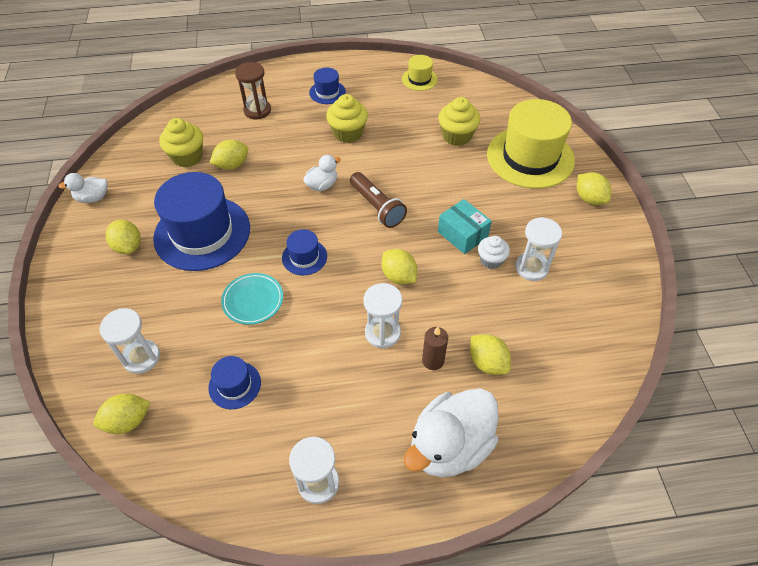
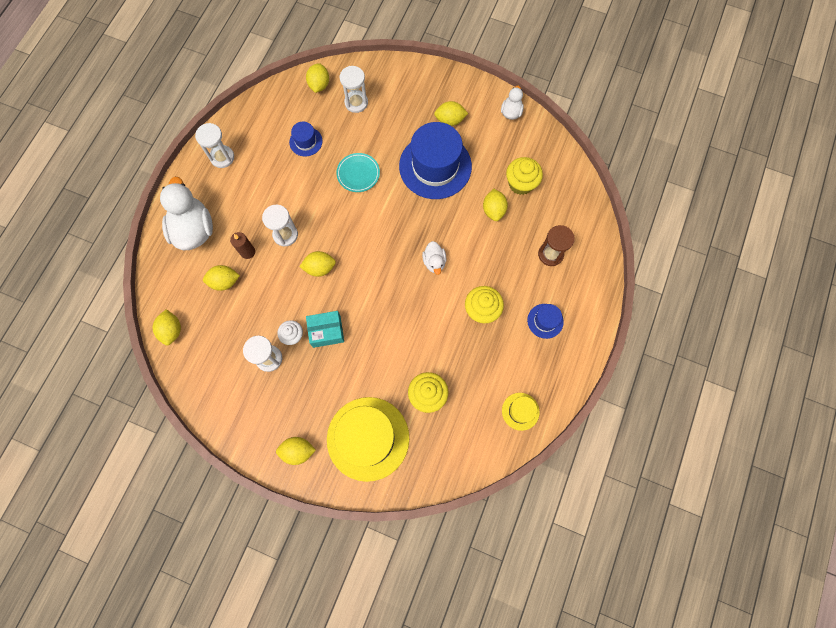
camera: 120 degrees right, 20 degrees up
blue hat [282,229,327,275] -> none
brown flashlight [350,172,407,228] -> none
none -> yellow lemon [153,309,181,346]

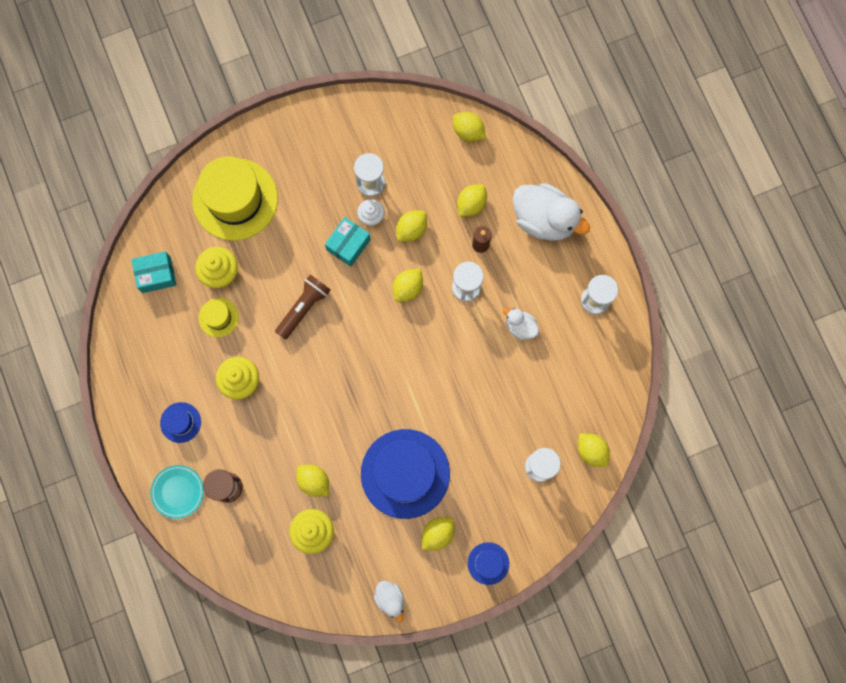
camera: 135 degrees right, 5 degrees up
yellow lemon [276,437,316,465] -> yellow lemon moved to [396,210,427,242]
blue hat [289,122,323,157] -> blue hat moved to [468,542,509,585]
turquoise plate [336,153,380,192] -> turquoise plate moved to [150,465,204,519]
white duck [422,241,446,275] -> white duck moved to [503,308,539,340]
yellow hat [502,393,540,431] -> yellow hat moved to [198,298,239,337]
none -> turquoise box [131,251,176,293]
none -> brown flashlight [275,275,331,340]

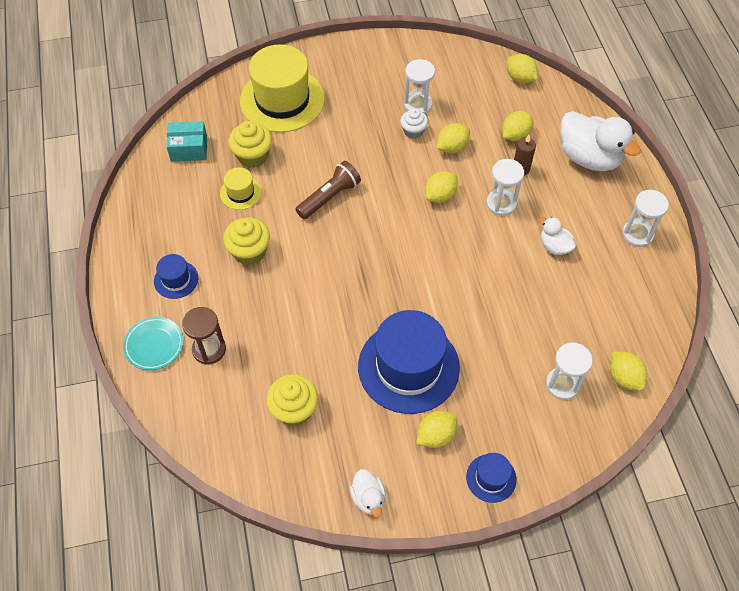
camera: 10 degrees right, 20 degrees down
yellow lemon [296,465,329,497] -> none
turquoise box [325,217,371,267] -> none

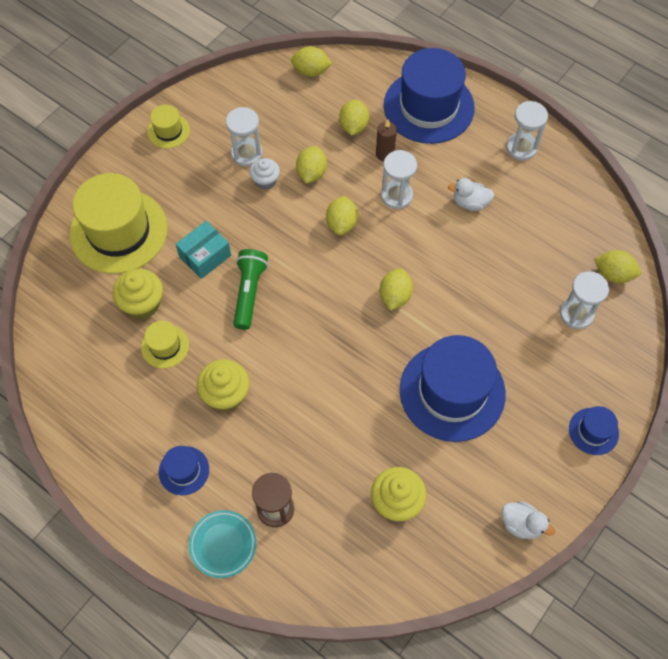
camera: 40 degrees left, 5 degrees up
turquoise box [166,121,207,162] -> turquoise box moved to [175,221,231,279]
brown flashlight [295,161,361,219] -> green flashlight [233,249,268,330]
yellow lemon [416,411,457,448] -> yellow lemon moved to [380,268,413,310]
white duck [560,111,641,171] -> blue hat [384,48,475,144]
none -> yellow hat [147,105,190,148]

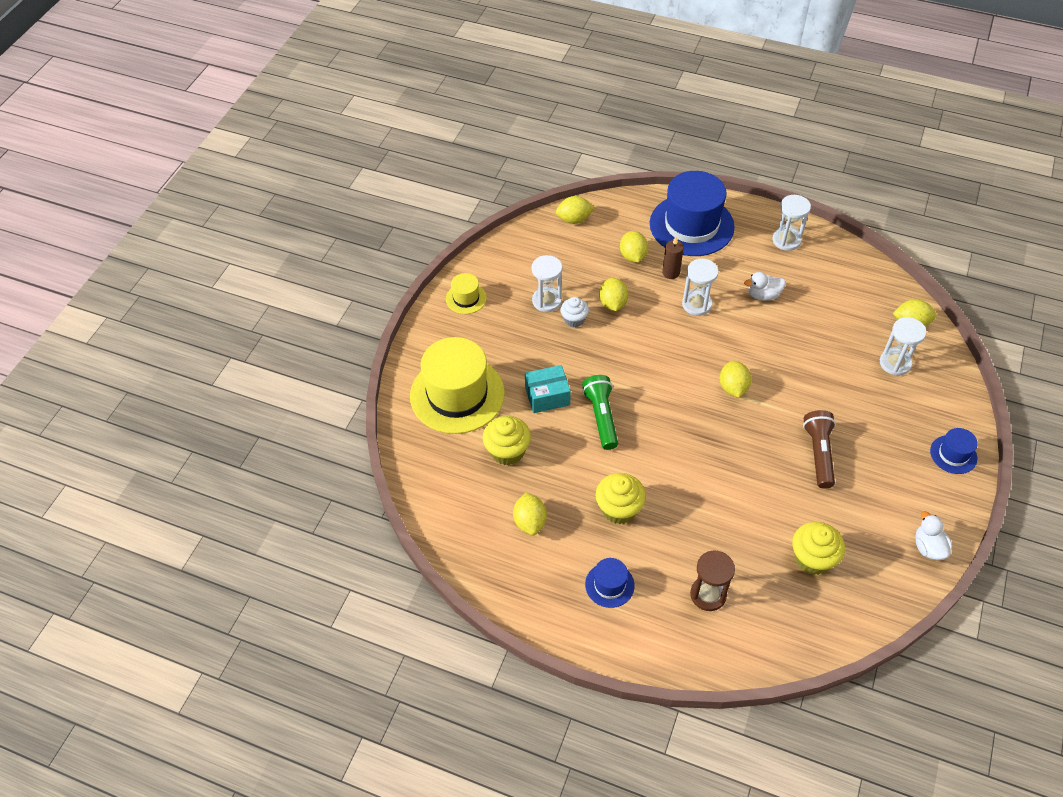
camera: 15 degrees left, 10 degrees down
yellow hat [141,321,189,368] -> none
turquoise box [175,221,231,279] -> turquoise box turned 45 degrees clockwise [525,365,571,413]
turquoise plate [189,510,256,578] -> none
yellow lemon [326,196,358,235] -> yellow lemon moved to [513,493,547,535]
blue hat [400,335,506,442] -> brown flashlight [803,410,836,489]
white duck [502,501,555,539] -> white duck turned 120 degrees counterclockwise [915,511,952,560]

